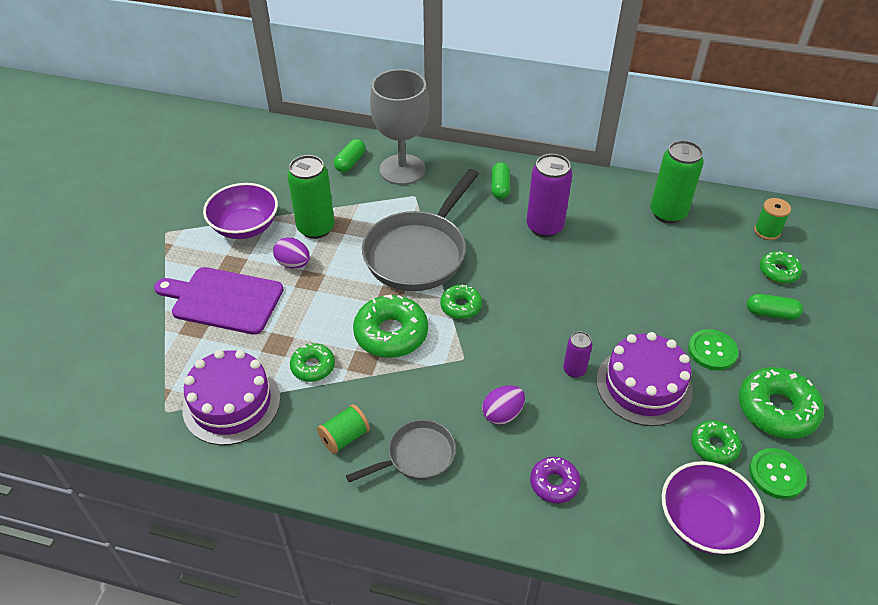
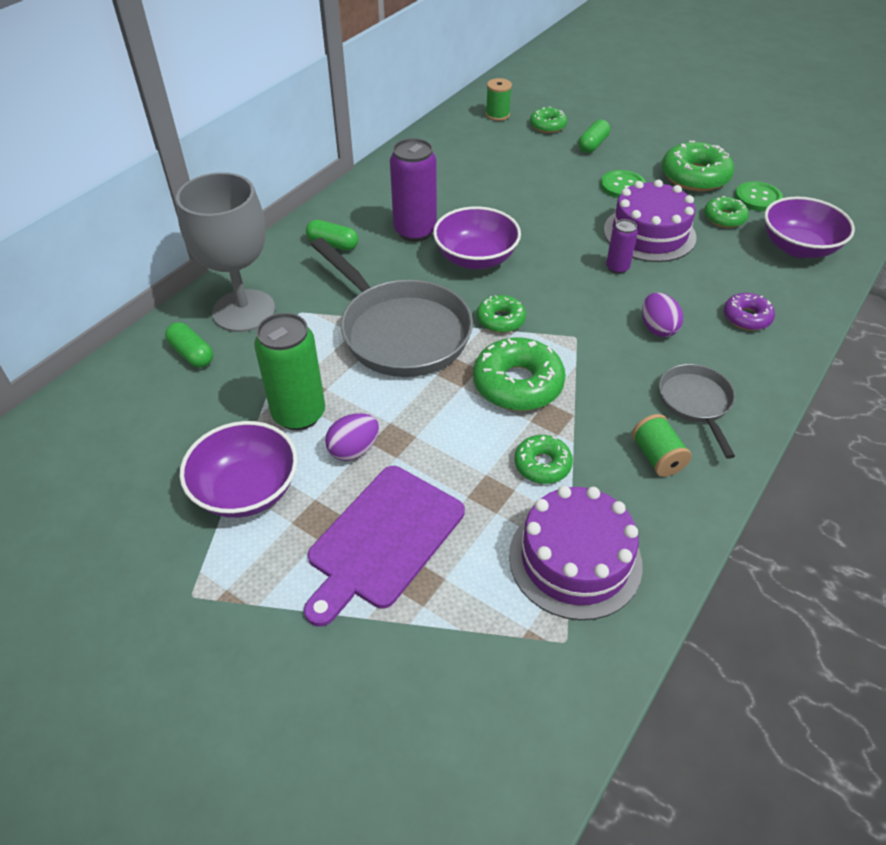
camera: 70 degrees left, 0 degrees up
green can [650,140,704,223] -> none
none -> purple bowl [433,206,521,269]

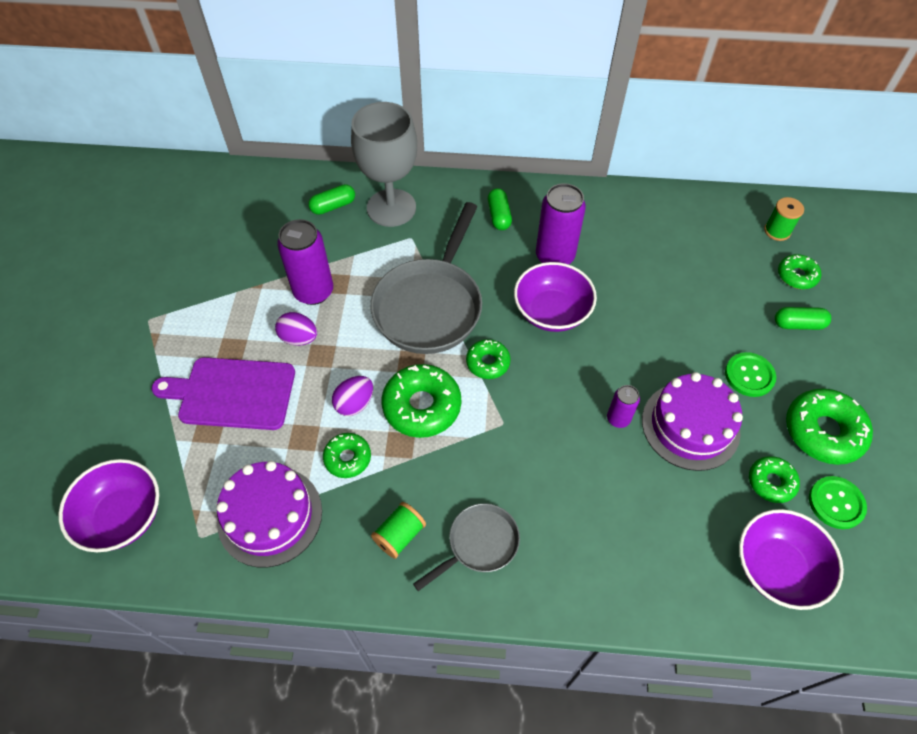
camera: 60 degrees right, 10 degrees up
green capsule [165,322,213,368] -> green capsule turned 45 degrees clockwise [308,184,355,215]
purple bowl [180,421,298,518] -> purple bowl moved to [58,459,159,552]
green can [254,313,325,430] -> purple can [277,219,333,305]
purple egg [642,293,683,337] -> purple egg moved to [332,376,373,416]
purple donut [724,293,775,330] -> none

